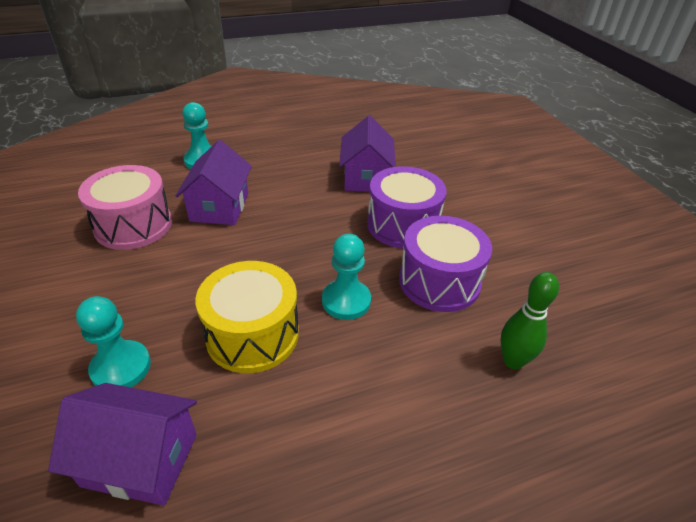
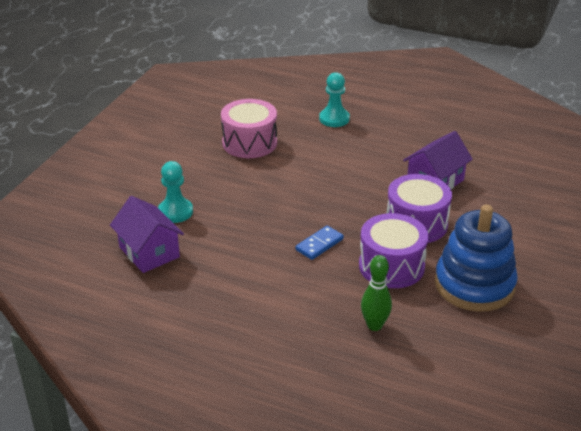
camera: 45 degrees right, 5 degrees down
purple house [176,140,252,225] -> none
yellow drum [196,261,299,373] -> none
turquoise pawn [322,234,371,320] -> blue domino [295,226,344,260]
none -> blue stacking toy [435,205,518,312]

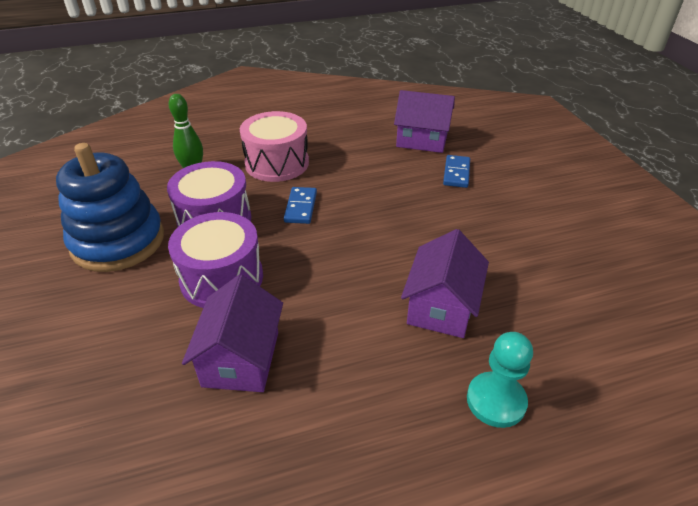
camera: 140 degrees right, 5 degrees up
turquoise pawn [158,161,193,223] -> blue domino [443,155,470,188]
pink drum [221,99,277,158] -> pink drum moved to [240,111,309,182]
none -> purple house [401,229,489,338]

